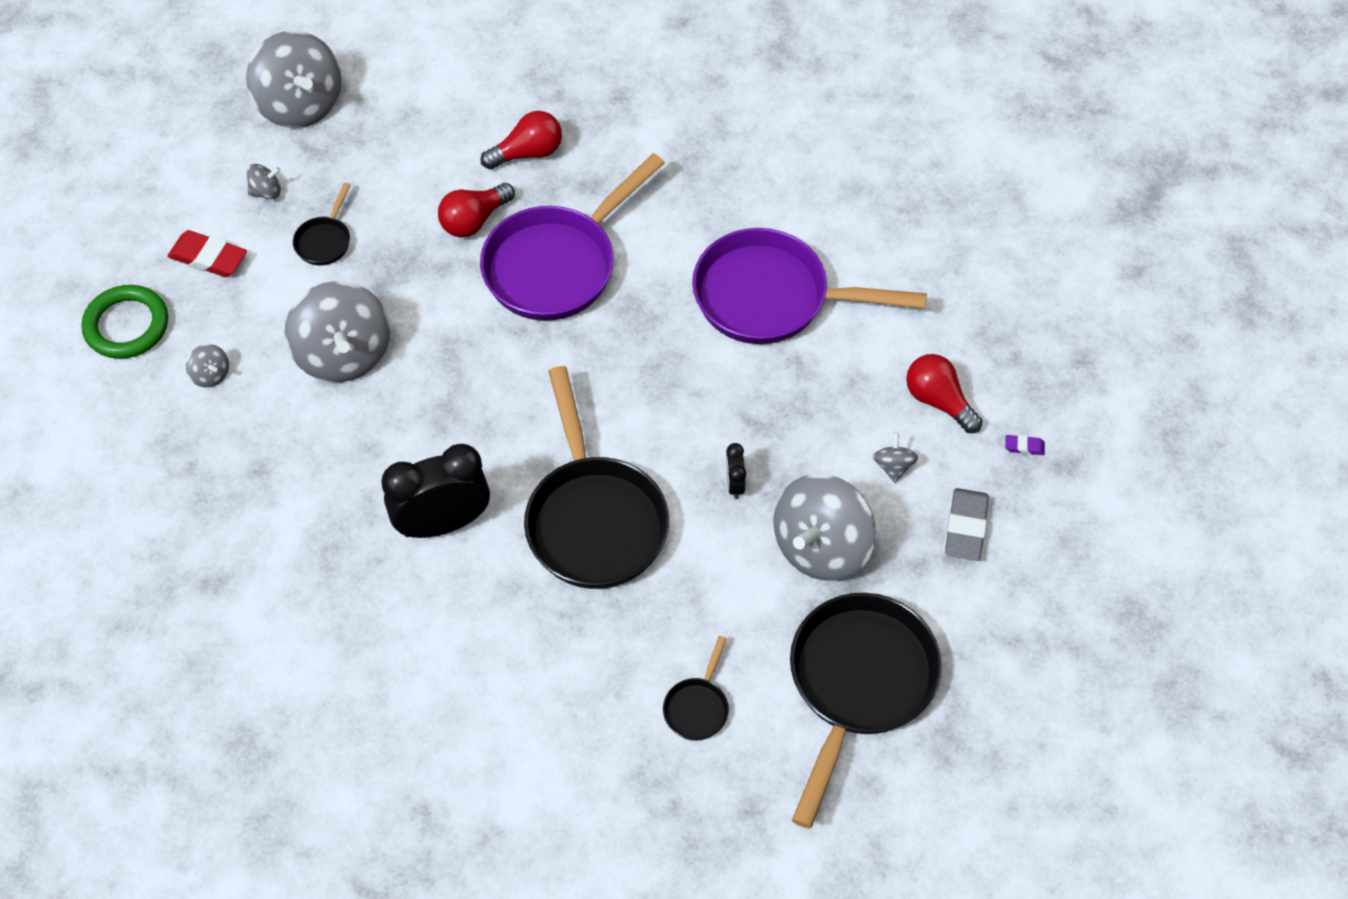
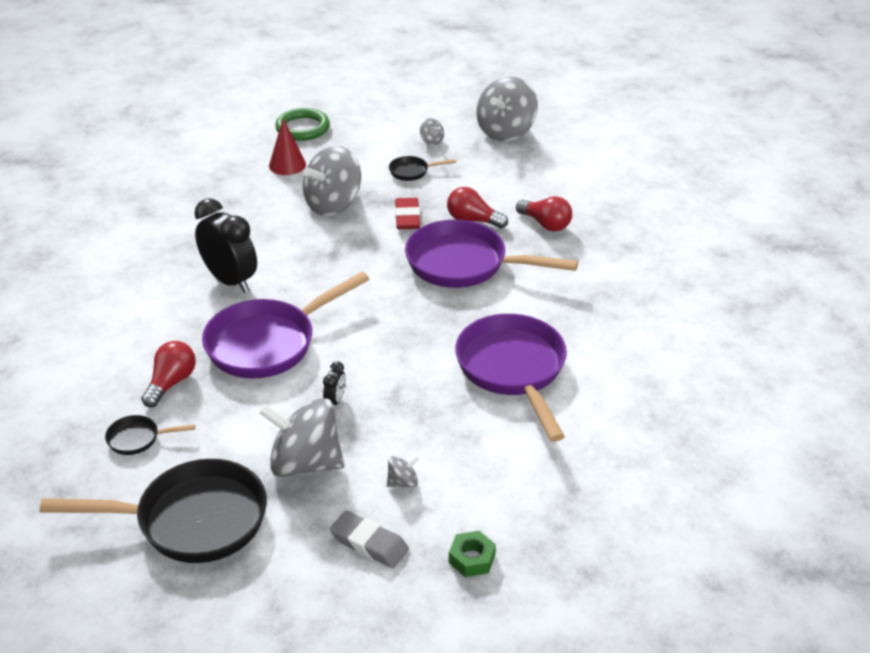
camera: 65 degrees right, 20 degrees down
red eraser [167,230,247,277] -> red eraser moved to [395,198,420,229]
grey spinning top [186,344,229,388] -> red cone [269,118,306,175]
black pan [524,366,669,589] -> purple pan [202,272,369,379]
black clock [726,443,746,499] -> black clock turned 135 degrees clockwise [323,361,346,405]
red light bulb [906,354,982,433] -> red light bulb moved to [141,341,196,407]
grey eraser [945,488,989,561] -> grey eraser turned 45 degrees clockwise [330,511,409,568]
purple eraser [1005,435,1045,455] -> green nut [449,531,496,577]

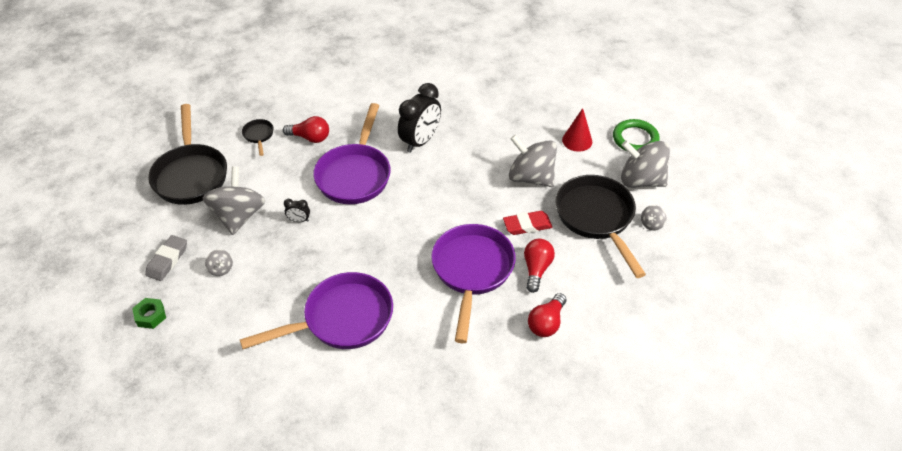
camera: 80 degrees right, 10 degrees up
purple pan [202,272,369,379] -> purple pan turned 120 degrees counterclockwise [313,103,391,204]
black pan [389,156,456,181] -> black pan [555,175,646,278], size x2.31
grey spinning top [476,76,538,141] -> grey spinning top moved to [621,141,670,188]

